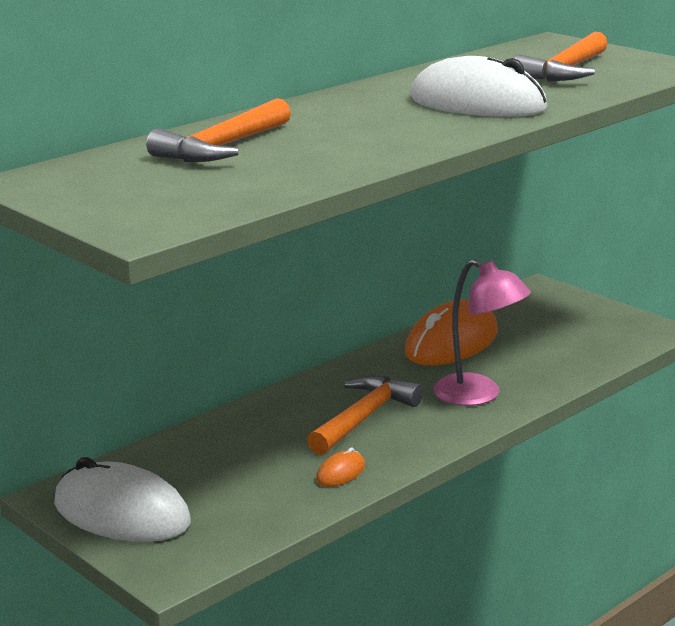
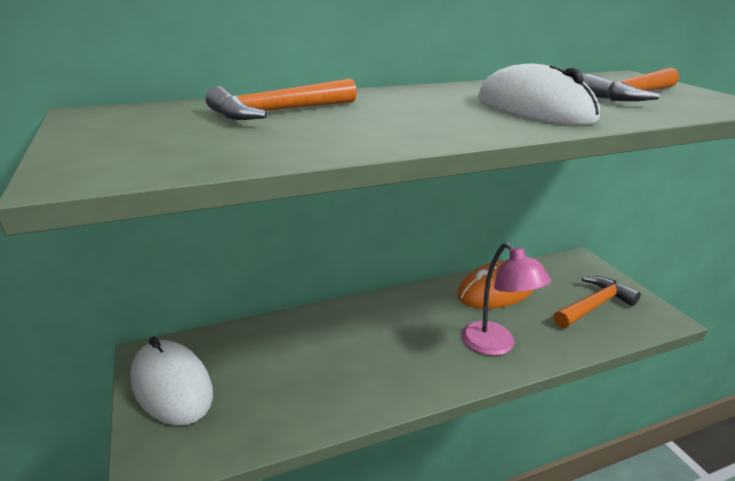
camera: 20 degrees right, 5 degrees up
orange hammer [307,376,423,455] -> orange hammer moved to [553,276,641,328]
orange mouse [316,447,365,487] -> none

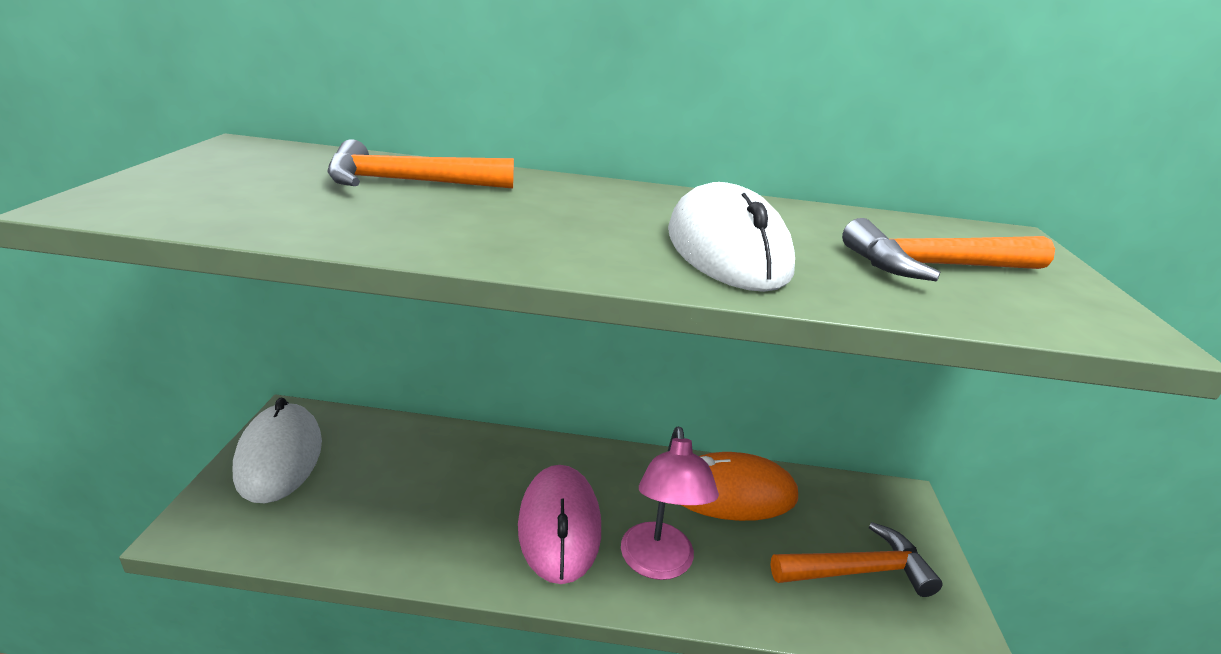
camera: 25 degrees right, 0 degrees up
none -> pink mouse [518,465,601,584]

